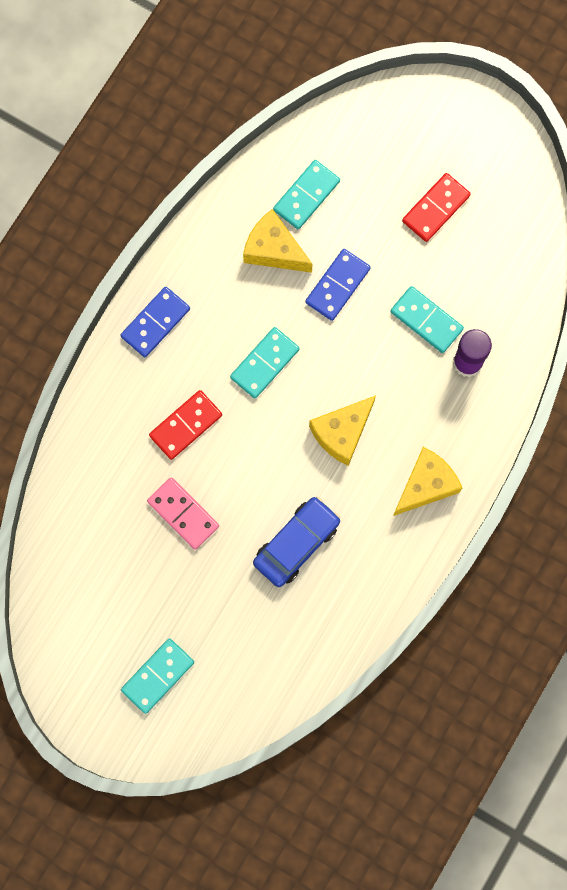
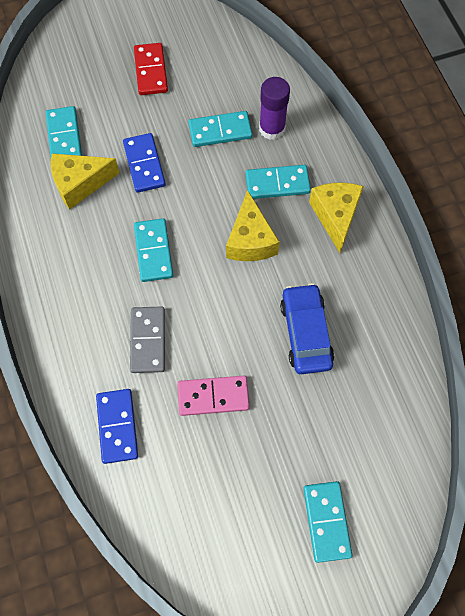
camera: 50 degrees left, 10 degrees down
blue domino [120,287,190,357] -> blue domino moved to [96,389,138,464]
red domino [149,390,222,460] -> grey domino [130,306,165,373]
none -> turquoise domino [245,165,311,199]

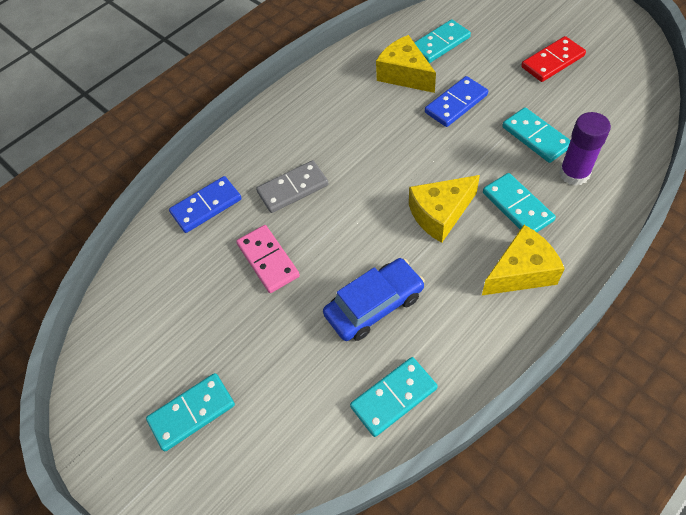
camera: 70 degrees right, 10 degrees down
turquoise domino [134,218,173,282] -> turquoise domino moved to [350,357,438,437]

